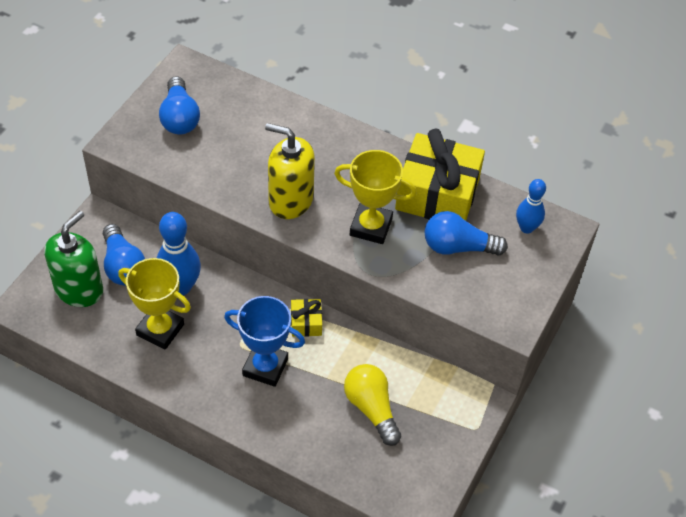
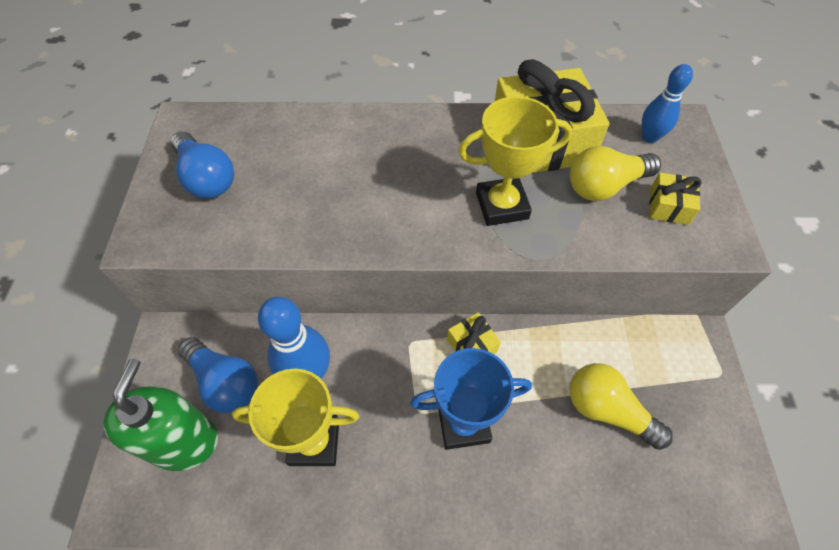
camera: 25 degrees left, 5 degrees up
yellow soap dispenser [265,123,315,219] -> none
blue light bulb [425,211,508,256] -> yellow light bulb [570,146,661,201]
none -> yellow gift [649,172,702,225]

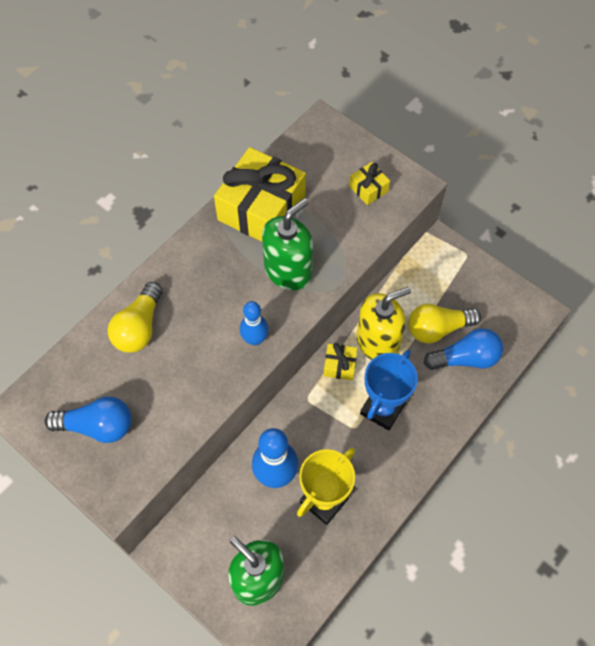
camera: 50 degrees left, 5 degrees up
blue light bulb [178,337,258,413] -> blue light bulb moved to [424,328,503,370]
yellow trophy [458,96,572,226] -> green soap dispenser [262,198,313,290]
yellow light bulb [570,146,661,201] -> yellow light bulb moved to [108,282,163,353]
blue bowling pin [642,64,693,143] -> blue bowling pin moved to [240,301,269,346]
none -> yellow soap dispenser [357,287,411,360]

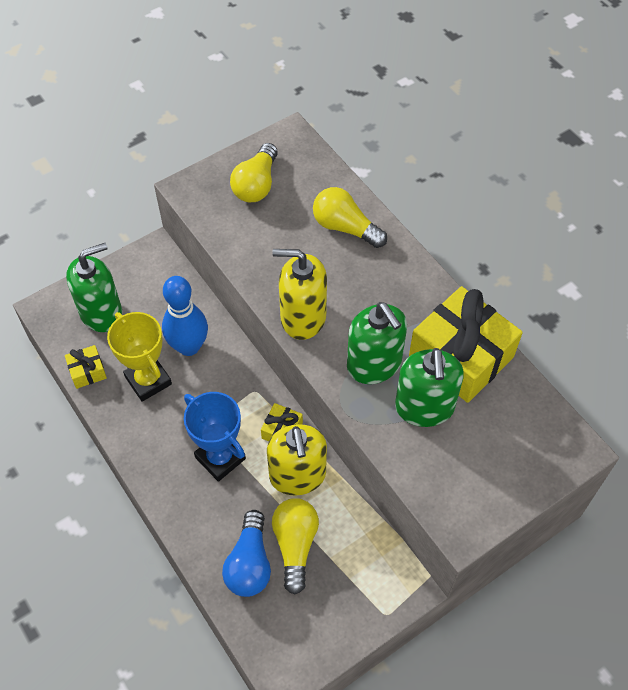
camera: 105 degrees right, 5 degrees down
blue light bulb [44,397,131,443] -> yellow light bulb [230,143,278,202]
blue bowling pin [240,301,269,346] -> yellow soap dispenser [272,249,327,340]
yellow gift [349,162,390,205] -> yellow gift moved to [65,345,107,389]
none -> green soap dispenser [395,348,464,427]

